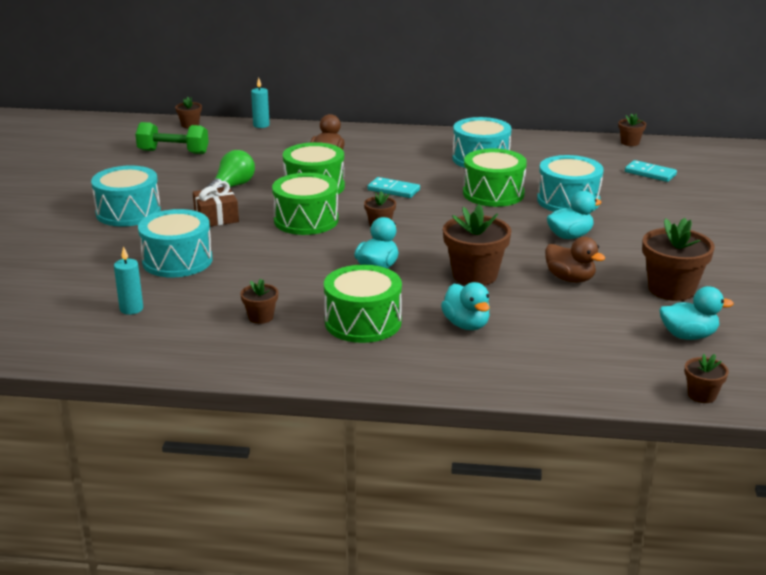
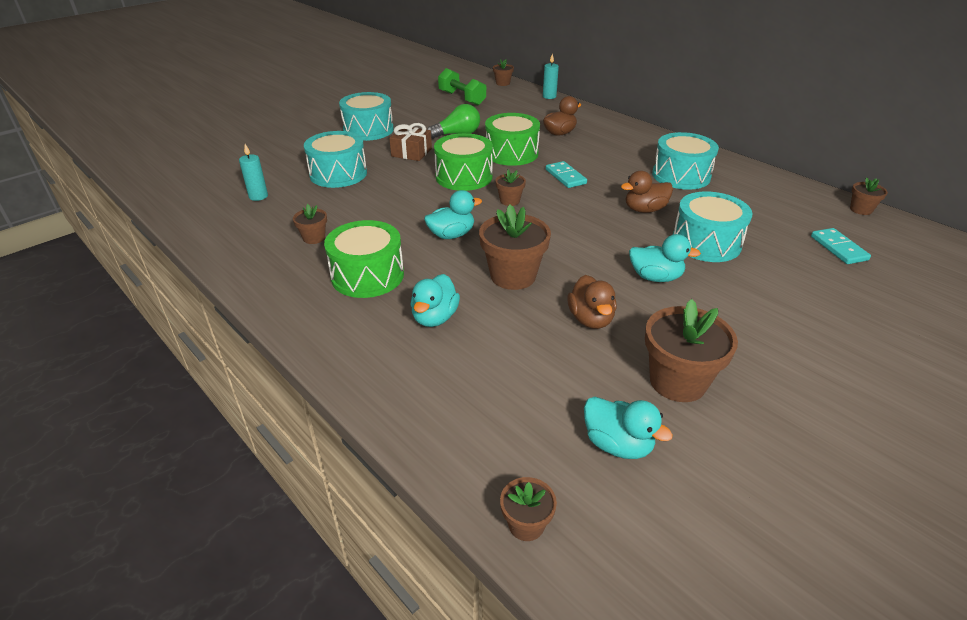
camera: 40 degrees right, 10 degrees up
green drum [463,148,527,207] -> brown duck [621,171,673,213]

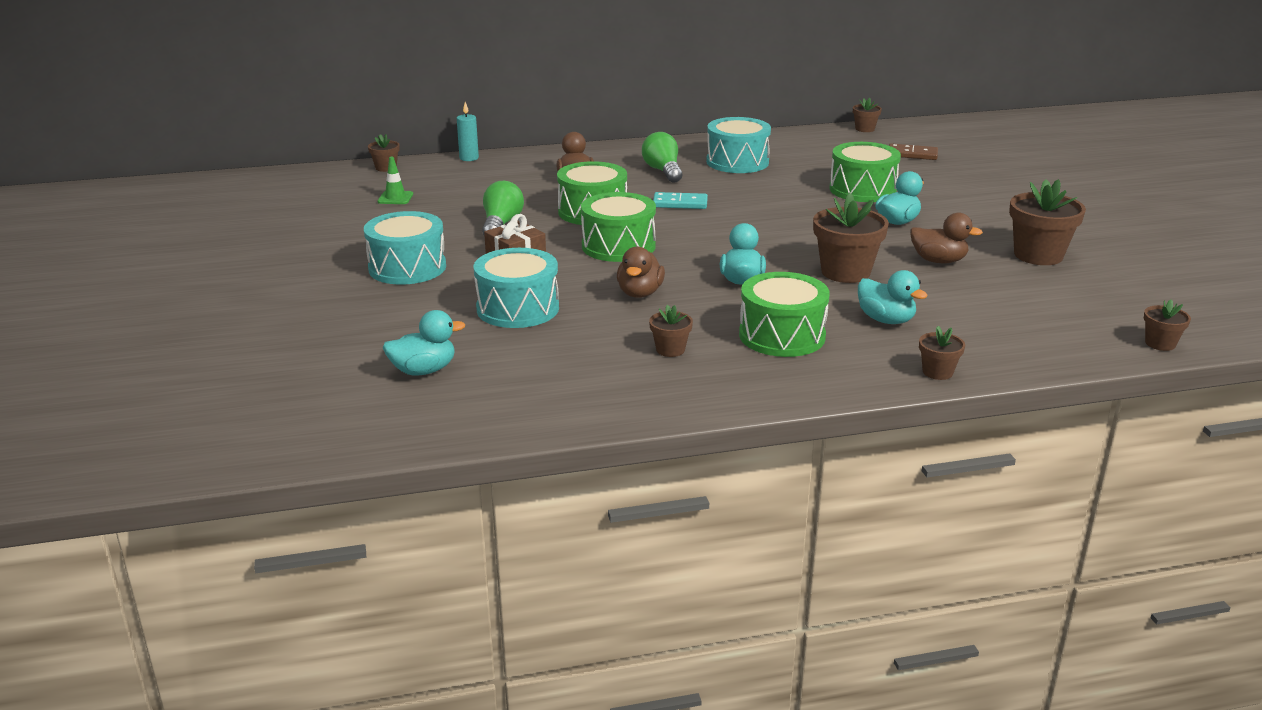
camera: 60 degrees left, 10 degrees down
turquoise candle [239,144,268,201] -> none
green dumbbell [438,68,486,105] -> green traffic cone [378,156,413,204]
brown flower pot [495,170,526,206] -> brown flower pot moved to [919,326,965,380]
turquoise duck [584,397,673,459] -> turquoise duck moved to [382,310,465,375]
brown duck [621,171,673,213] -> brown duck moved to [617,246,665,298]
turquoise drum [673,192,753,262] -> green drum [829,142,901,202]
turquoise domino [811,228,871,264] -> brown domino [889,143,938,160]
none -> green light bulb [642,132,682,183]

